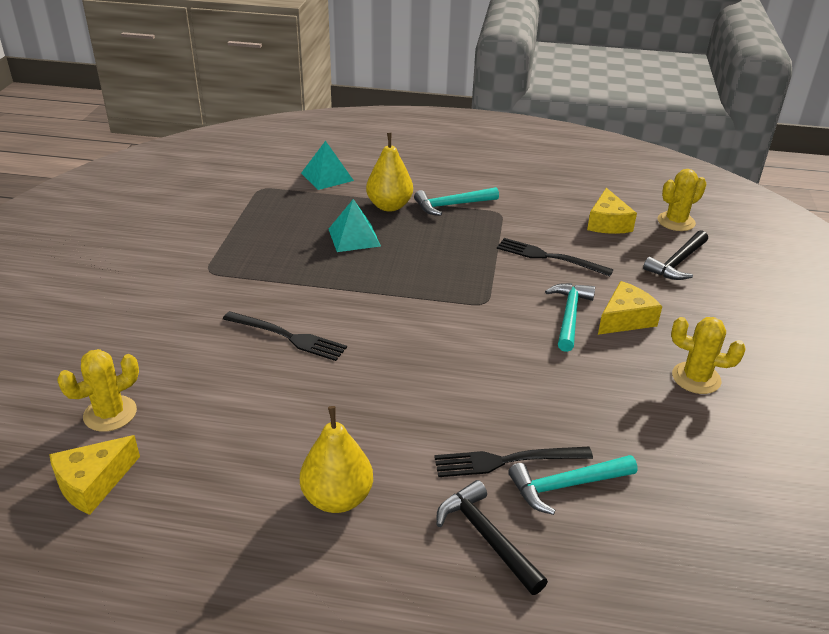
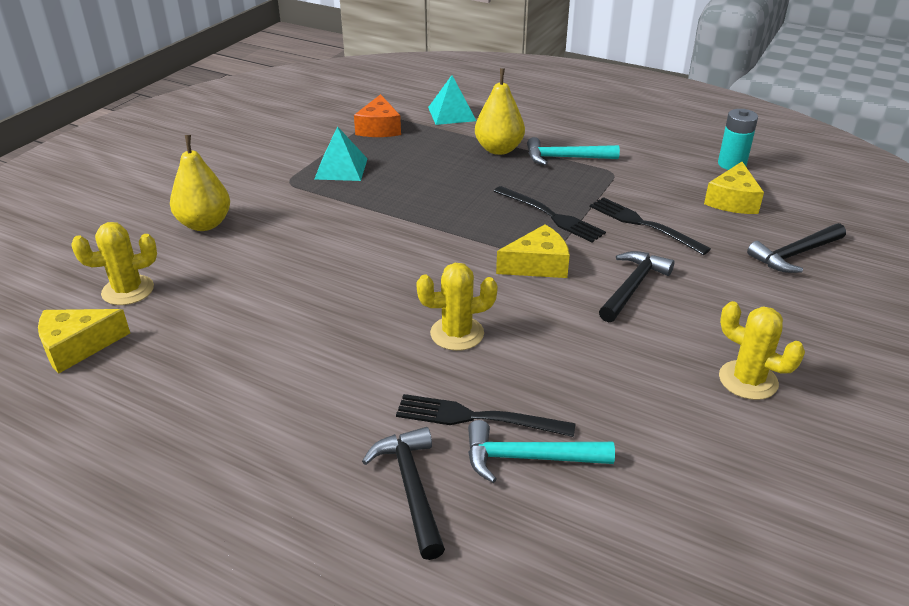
camera: 20 degrees right, 0 degrees up
black fork [223,311,347,361] -> black fork moved to [493,186,606,242]
yellow pear [300,406,373,513] -> yellow pear moved to [170,135,230,231]
turquoise pyramid [329,199,381,252] -> turquoise pyramid moved to [314,126,368,181]
turquoise hammer [545,283,595,352] -> black hammer [599,251,674,322]
yellow cheese [598,281,662,335] -> yellow cheese moved to [496,225,570,278]
yellow cactus [658,169,706,231] -> yellow cactus moved to [416,263,498,351]
none -> orange cheese [354,94,401,137]
none -> turquoise battery [718,109,758,170]

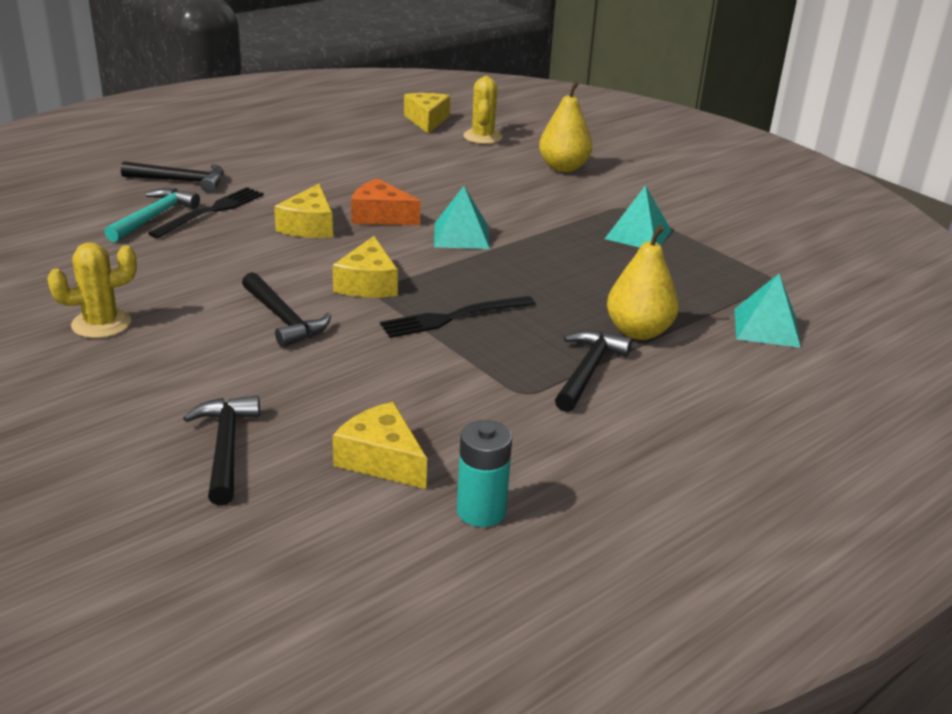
camera: 110 degrees right, 5 degrees down
orange cheese [354,94,401,137] -> orange cheese moved to [351,179,421,225]
yellow cactus [416,263,498,351] -> yellow cheese [274,184,333,238]
turquoise hammer [527,137,620,165] -> black hammer [555,330,632,412]
black fork [590,197,711,255] -> none
none -> turquoise pyramid [434,186,490,249]

